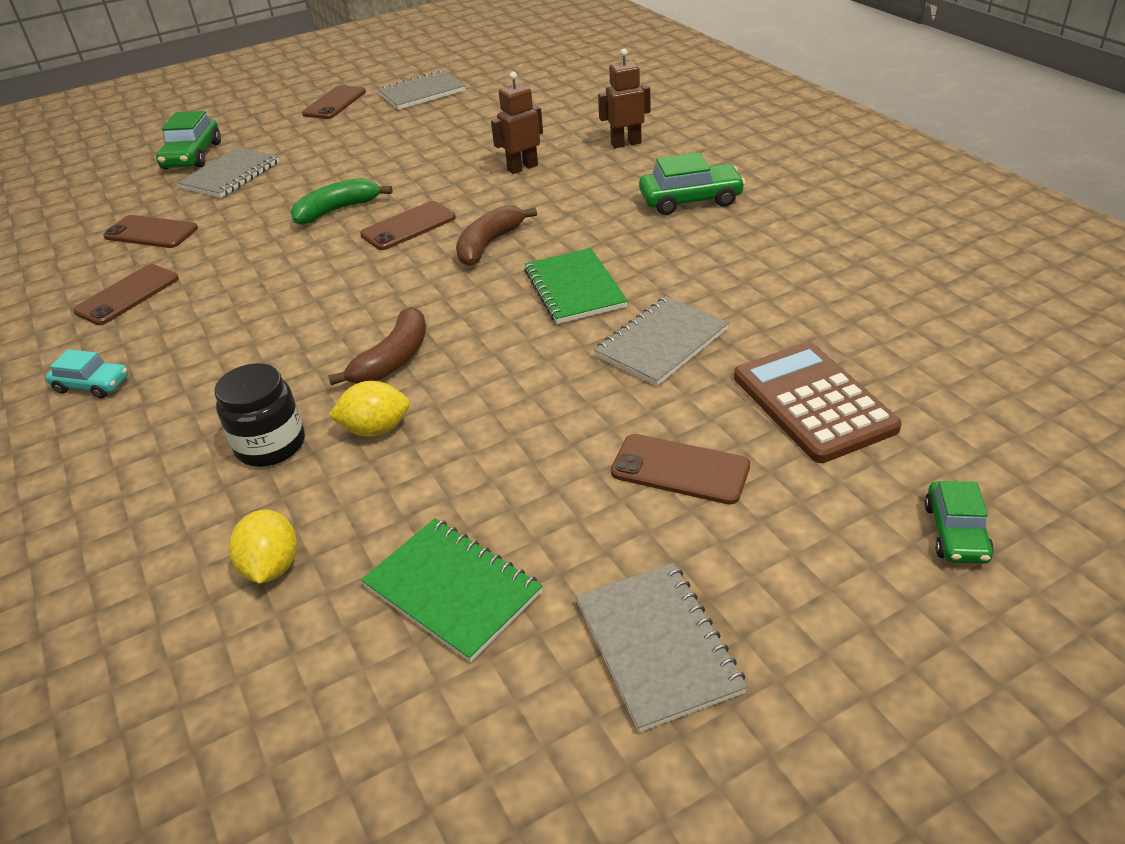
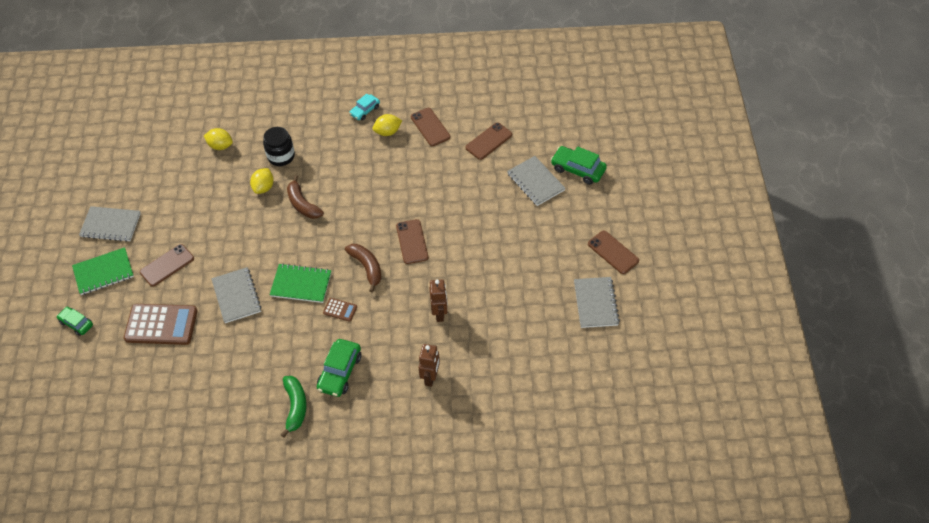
camera: 115 degrees right, 15 degrees up
green banana [291,178,392,225] -> green banana moved to [281,376,307,438]
green notebook [361,518,543,662] -> green notebook moved to [72,247,134,295]
none -> brown calculator [323,298,357,322]
none -> yellow lemon [373,114,402,136]

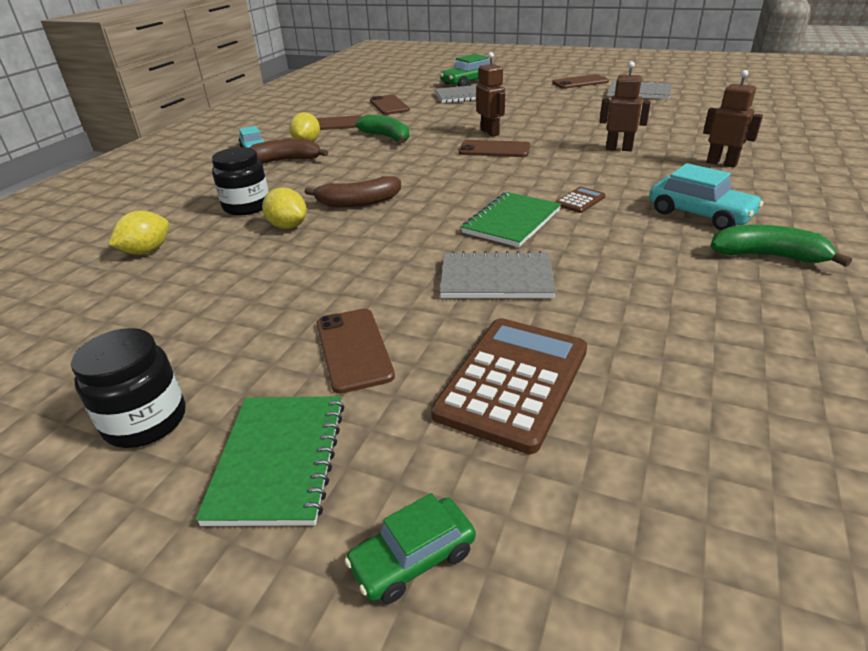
camera: 65 degrees left, 20 degrees down
grey notebook [79,206,141,242] -> black jar [71,328,185,448]
green car [317,339,361,397] -> turquoise car [649,163,764,230]
brown banana [345,244,382,292] -> brown banana moved to [249,139,328,164]
none -> green banana [356,115,410,143]
none -> brown robot [476,52,505,137]

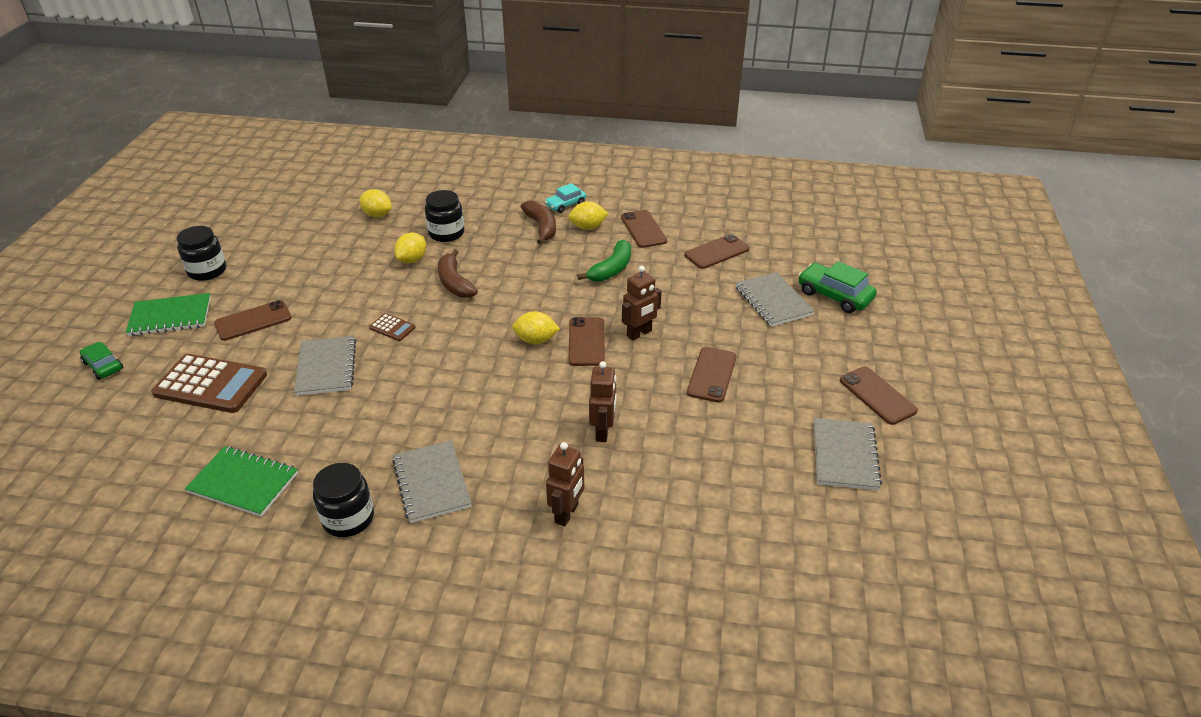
camera: 75 degrees right, 5 degrees up
green notebook [461,192,561,247] -> green notebook moved to [185,446,298,517]
brown calculator [555,187,606,213] -> brown calculator moved to [369,313,416,341]
turquoise car [649,163,764,230] -> grey notebook [392,440,472,523]
green banana [711,225,852,267] -> black jar [313,463,374,537]
none -> yellow lemon [512,311,560,344]
none -> brown phone [687,347,737,403]

